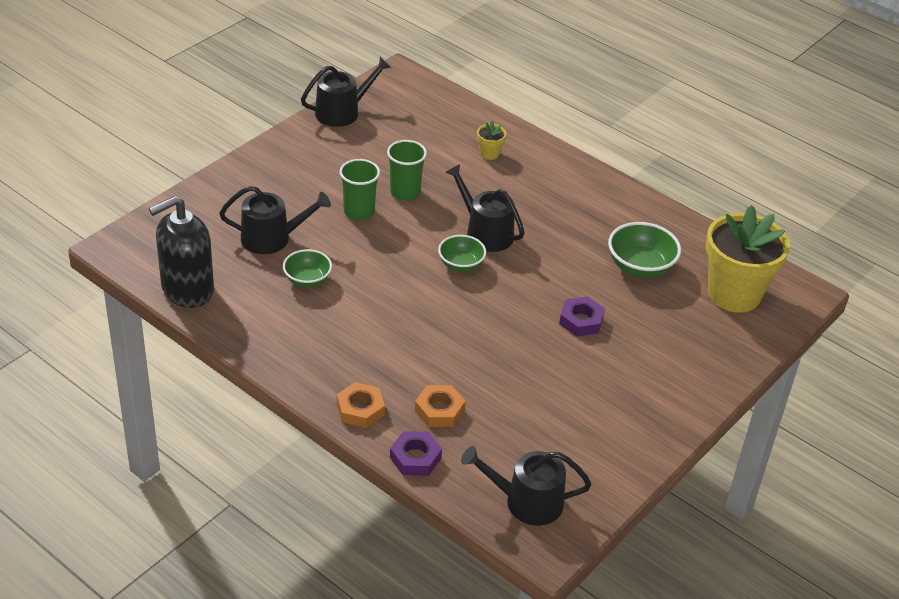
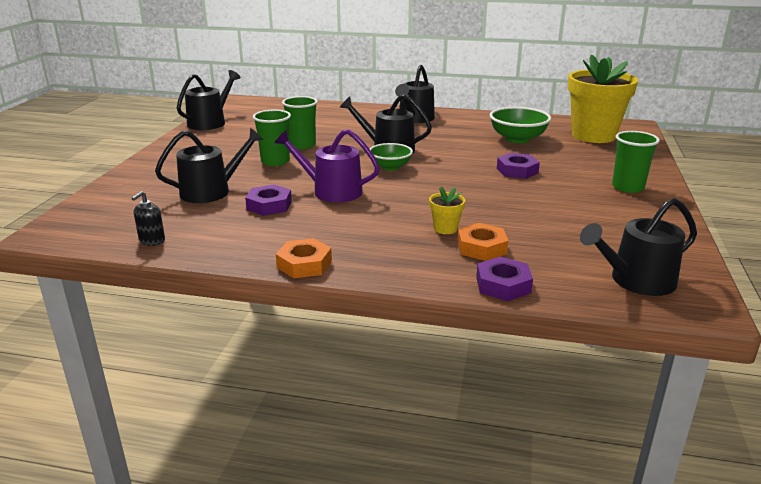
camera: 25 degrees left, 15 degrees down
black soap dispenser [149,196,214,308] -> black soap dispenser [132,191,165,246], size x0.41
green bowl [283,249,332,287] -> purple nut [245,184,292,216]
orange nut [337,382,385,428] -> orange nut moved to [276,238,332,278]
yellow flower pot [477,121,506,160] -> yellow flower pot moved to [429,187,465,234]
none -> purple watering can [275,129,380,202]
none -> black watering can [395,65,435,123]
none -> green cup [612,131,660,193]

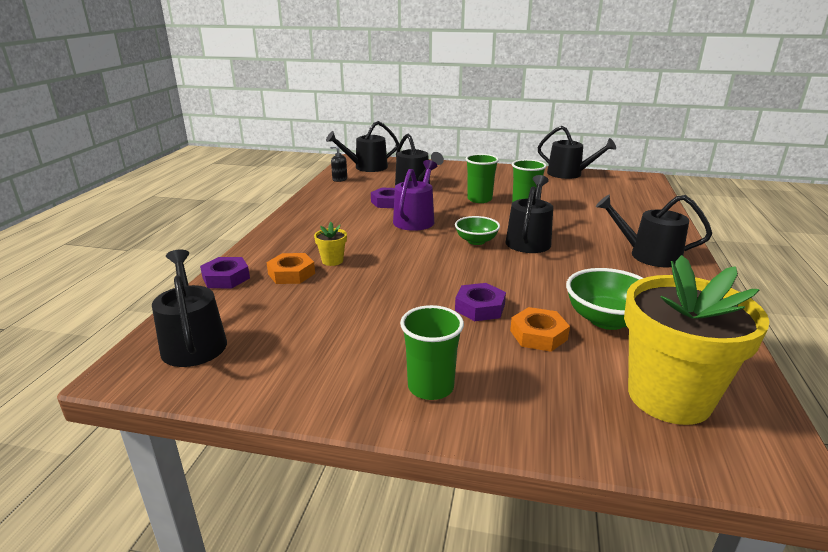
camera: 90 degrees right, 0 degrees up
orange nut [276,238,332,278] -> orange nut moved to [510,307,570,352]
none -> black watering can [326,121,399,172]

